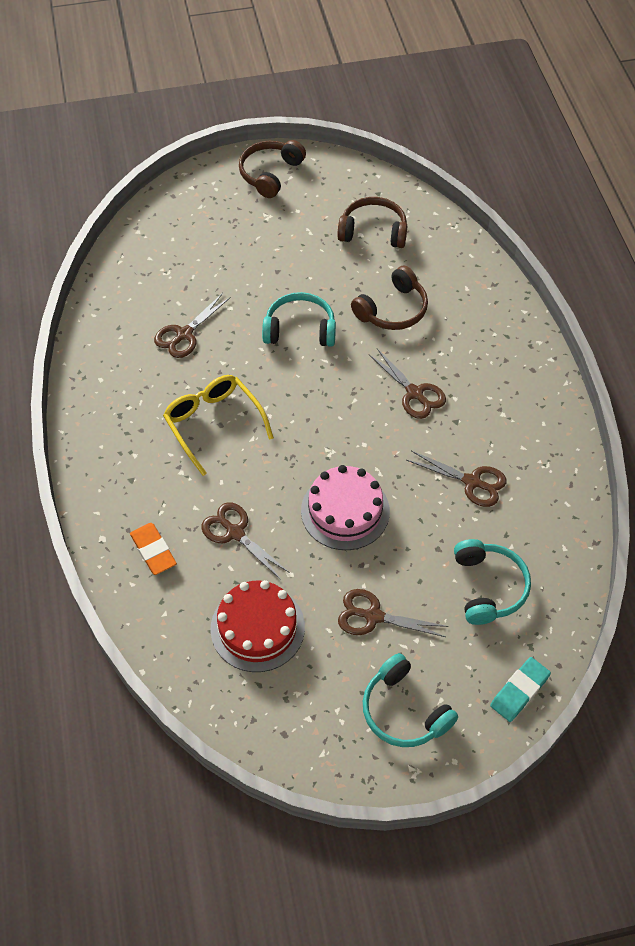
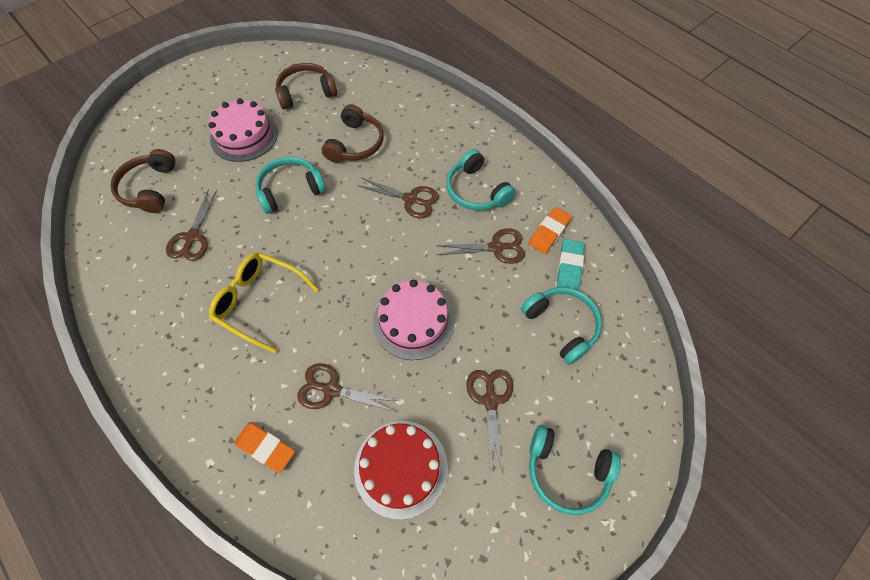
camera: 30 degrees left, 5 degrees up
brown headphones [239,140,306,198] -> brown headphones moved to [110,149,176,213]
brown scissors [338,589,448,637] -> brown scissors turned 105 degrees clockwise [466,369,513,474]
turquoise eraser [490,657,551,722] -> turquoise eraser moved to [557,239,584,290]
none -> pink cake [209,98,278,162]
none -> turquoise headphones [446,149,516,210]
none -> orange eraser [528,207,572,254]

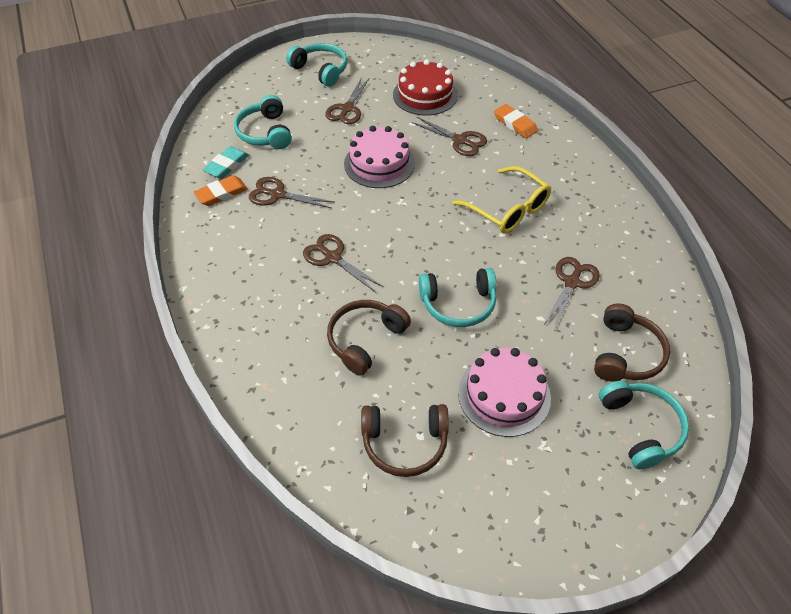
camera: 160 degrees left, 10 degrees down
turquoise headphones [446,149,516,210] -> turquoise headphones moved to [599,381,689,469]

